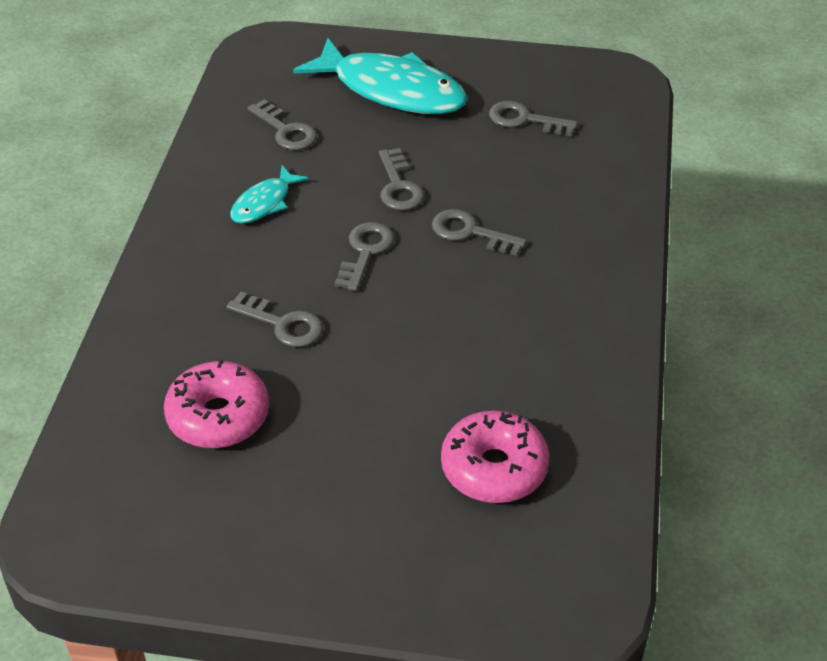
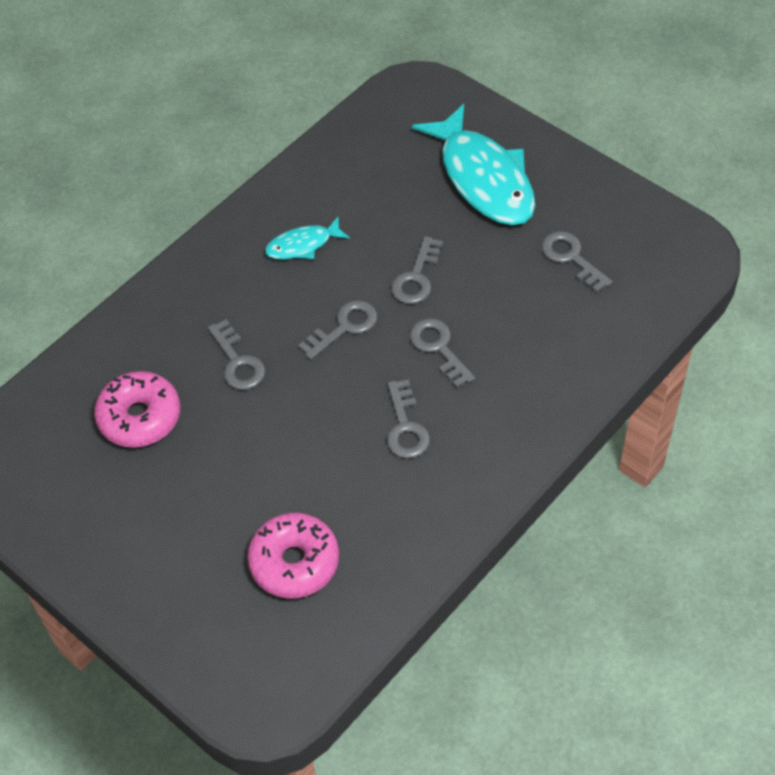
camera: 35 degrees right, 10 degrees up
grey key [248,99,317,150] -> grey key moved to [387,379,430,459]

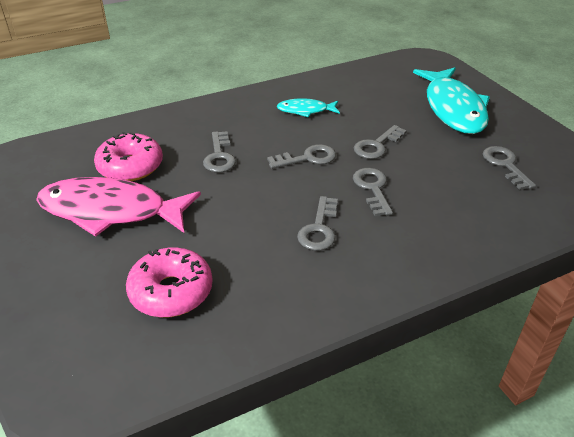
camera: 20 degrees right, 15 degrees down
none -> pink fish [36,177,201,237]

